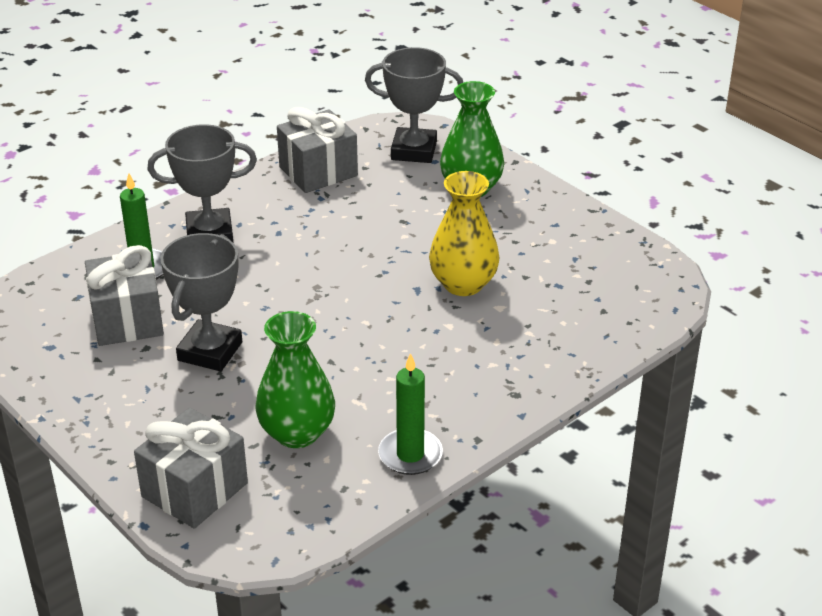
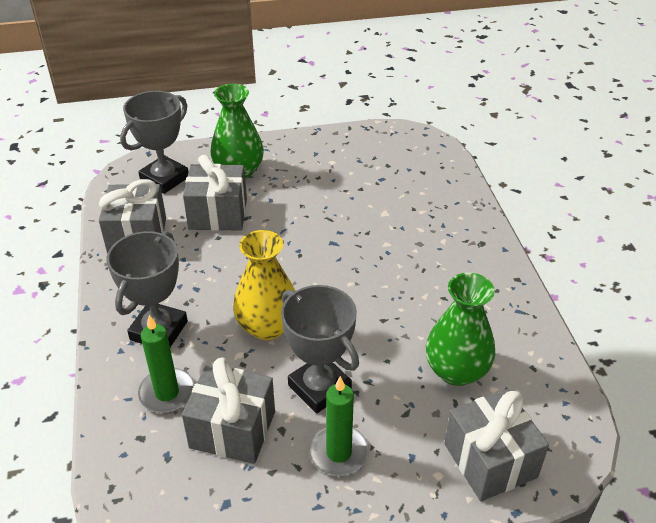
camera: 60 degrees left, 5 degrees up
green candle [378,353,443,475] -> green candle moved to [309,376,369,476]
yellow vase [429,171,500,296] -> yellow vase moved to [233,230,295,340]
none -> grey gift [183,155,247,231]

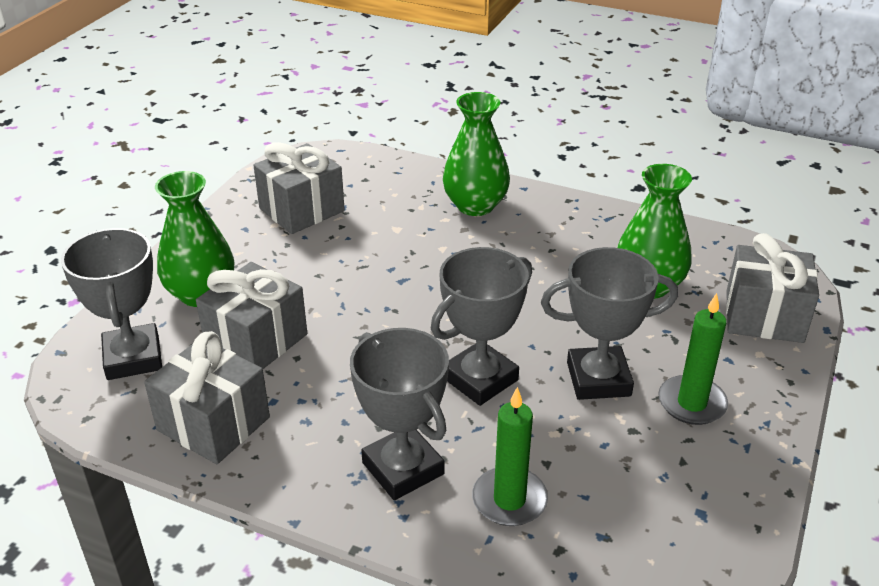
camera: 55 degrees left, 5 degrees down
grey gift [182,357,275,464] -> grey gift moved to [253,142,345,234]
yellow vase [233,230,295,340] -> grey trophy [431,247,532,406]
none -> green vase [443,92,510,216]

